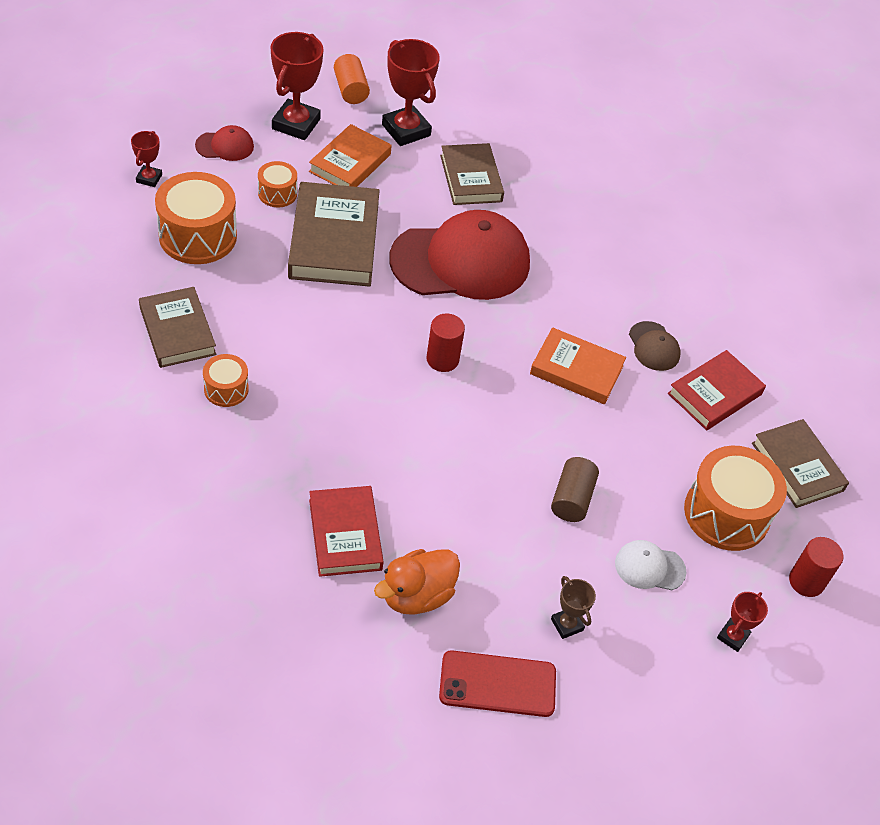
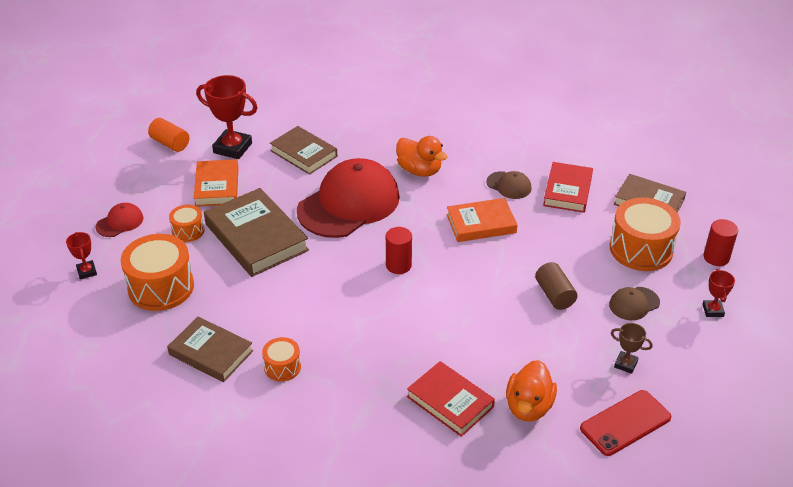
camera: 30 degrees left, 10 degrees down
red trophy [271,32,324,140] -> none
white cap [615,540,686,590] -> brown cap [609,287,660,320]
none -> orange duck [396,136,447,177]

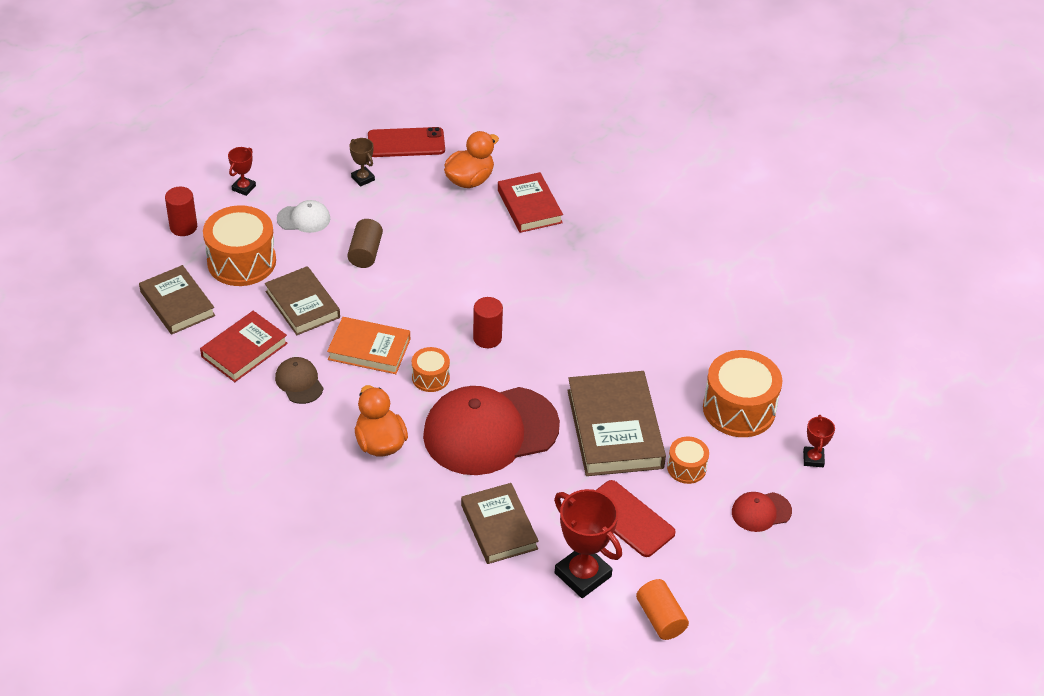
camera: 155 degrees left, 5 degrees up
brown book [167,317,253,382] -> brown book moved to [265,266,340,335]
orange book [194,159,239,207] -> red phone [596,480,676,557]
orange drum [262,337,301,381] -> orange drum moved to [412,347,450,392]
brown cap [609,287,660,320] -> white cap [277,200,330,233]

